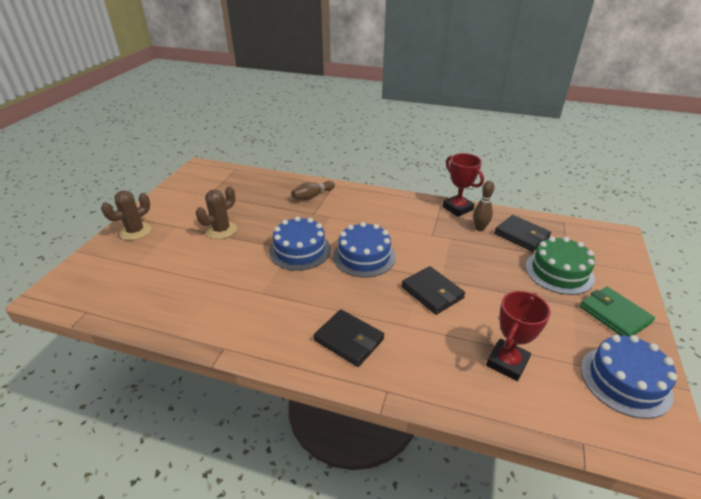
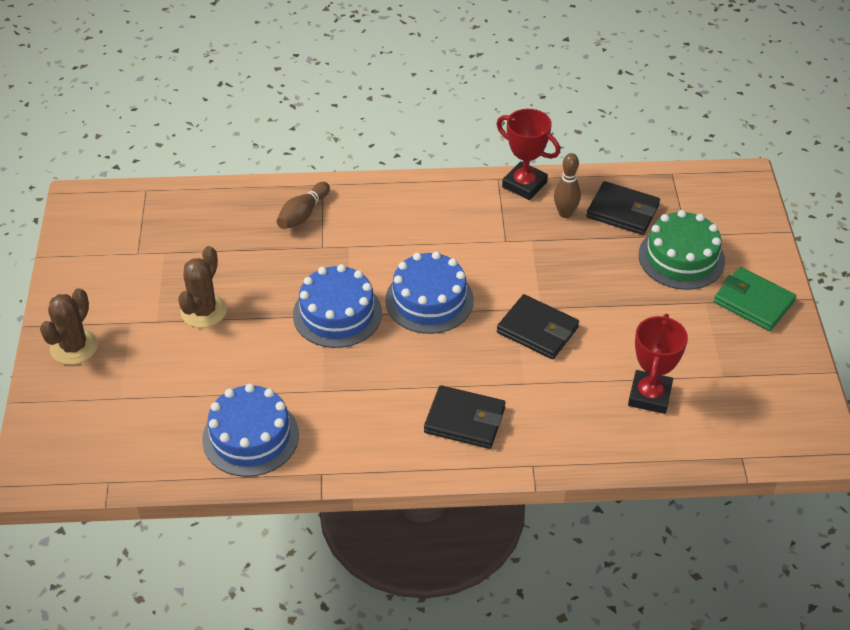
camera: 20 degrees left, 10 degrees up
blue cake [581,335,677,419] -> blue cake moved to [202,384,299,477]

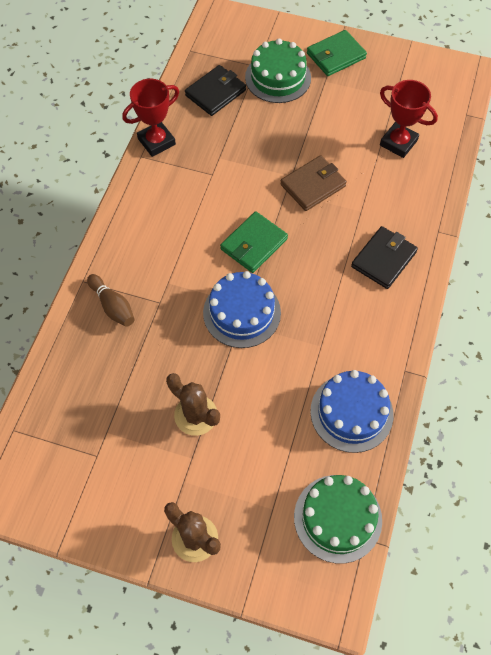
camera: 70 degrees left, 15 degrees up
blue cake [385,251,474,334] -> green wallet [220,211,288,273]
black wallet [497,294,579,359] -> brown wallet [280,155,347,211]
brown bowling pin [554,153,581,218] -> none
none -> green cake [294,475,382,564]

